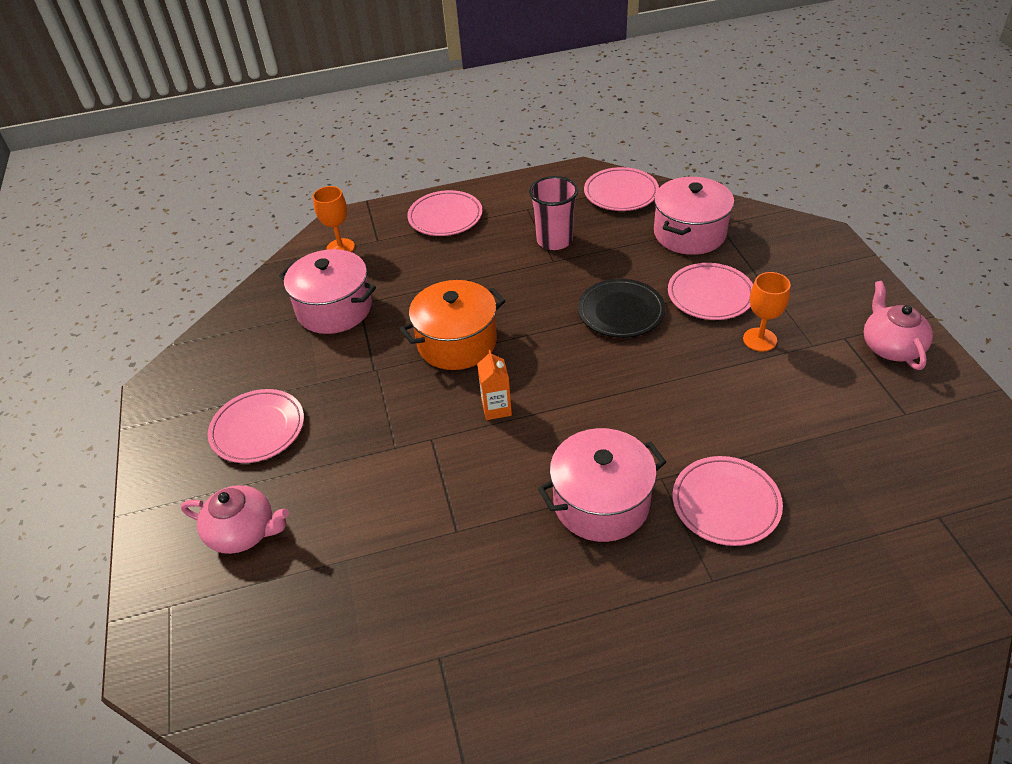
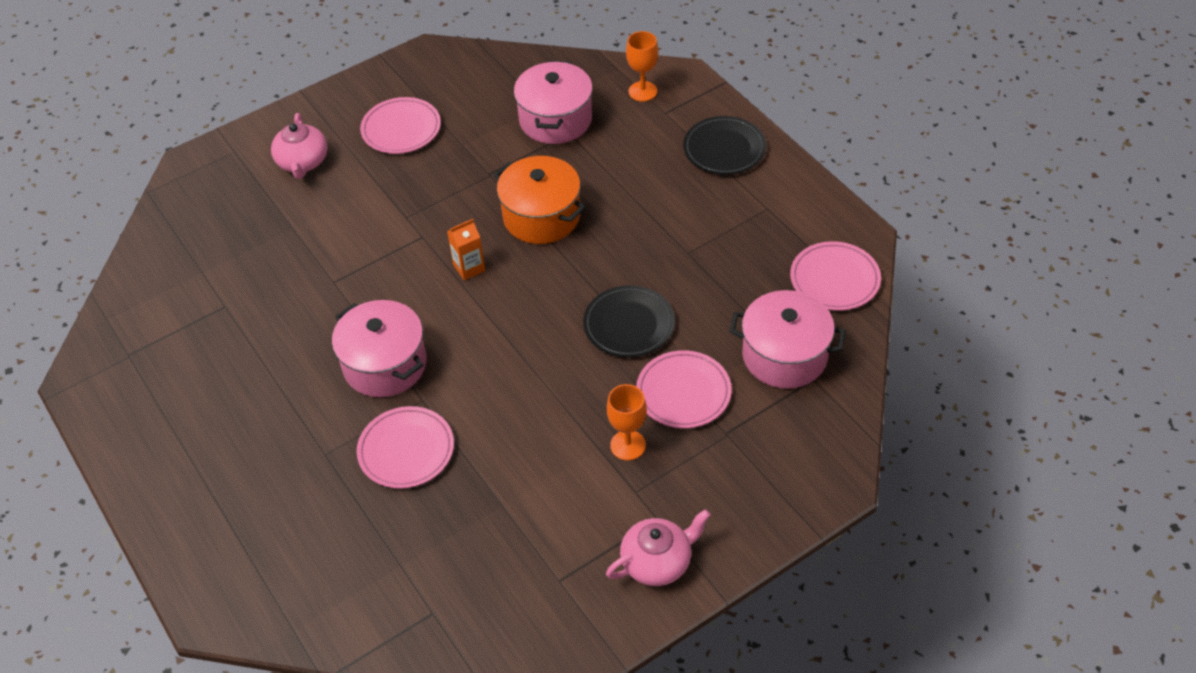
camera: 70 degrees right, 5 degrees up
pink plate [407,190,483,236] -> black plate [683,116,766,175]
pink cup [529,176,578,250] -> none

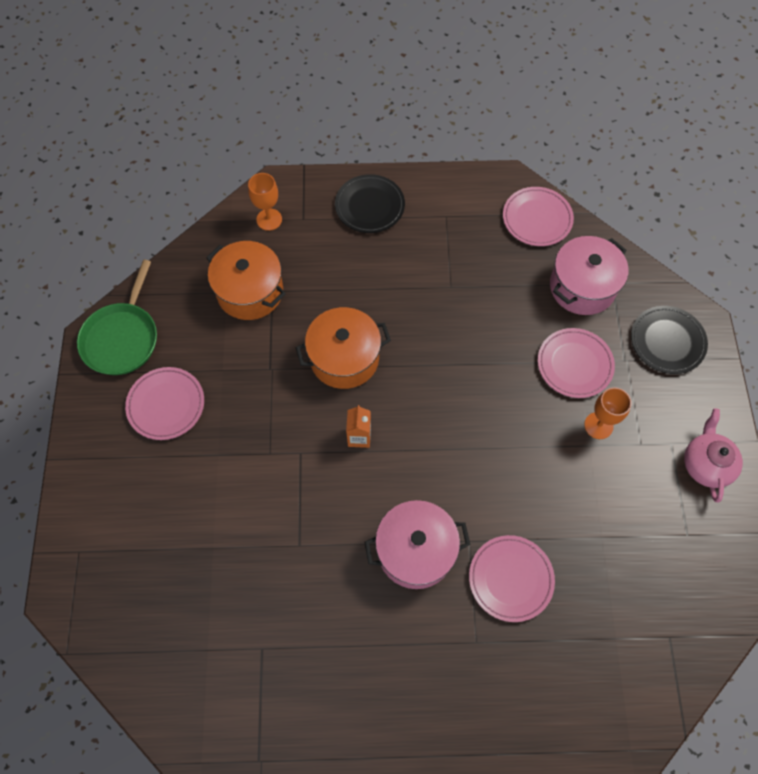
camera: 60 degrees left, 15 degrees up
pink teapot [271,113,328,179] -> none
pink pot [514,61,593,144] -> orange pot [206,241,286,320]
black plate [583,285,675,358] -> black plate moved to [631,306,708,374]
none -> green pan [77,260,157,375]

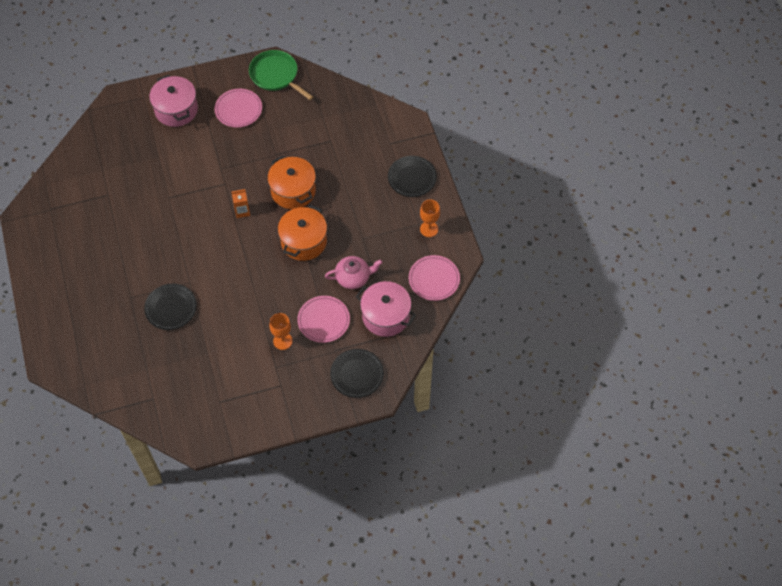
camera: 75 degrees right, 5 degrees down
green pan [77,260,157,375] -> green pan turned 45 degrees clockwise [249,50,313,100]
orange pot [206,241,286,320] -> orange pot moved to [278,205,327,261]
orange goblet [248,173,282,231] -> orange goblet moved to [420,200,440,237]
pink pot [364,500,471,589] -> pink pot moved to [149,75,198,127]
pink plate [469,535,555,622] -> black plate [144,284,197,330]
pink teapot [684,408,743,502] -> pink teapot moved to [325,256,383,289]

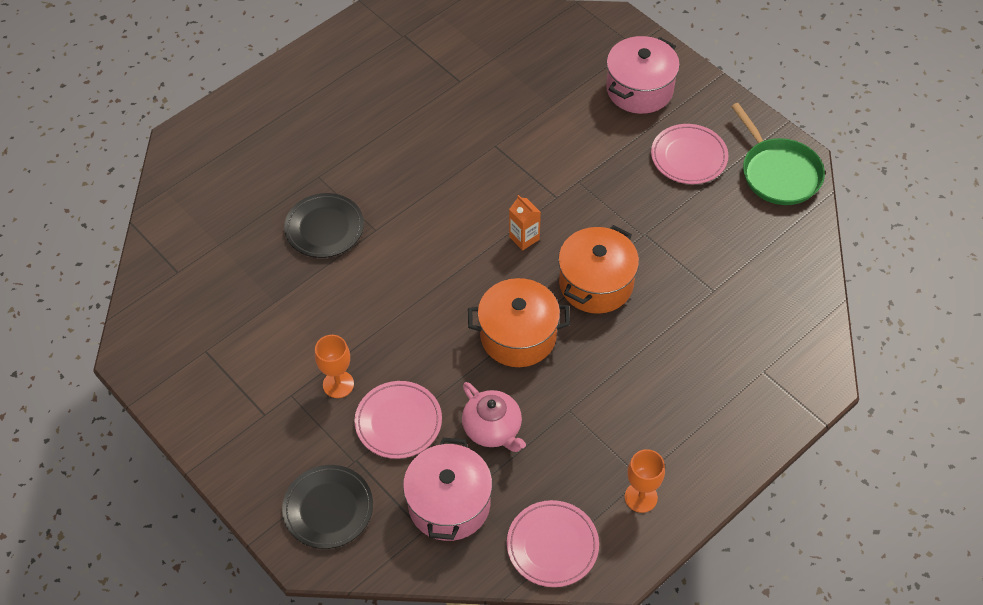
camera: 65 degrees right, 5 degrees down
green pan [249,50,313,100] -> green pan turned 135 degrees clockwise [731,103,825,205]
black plate [388,156,437,197] -> none

